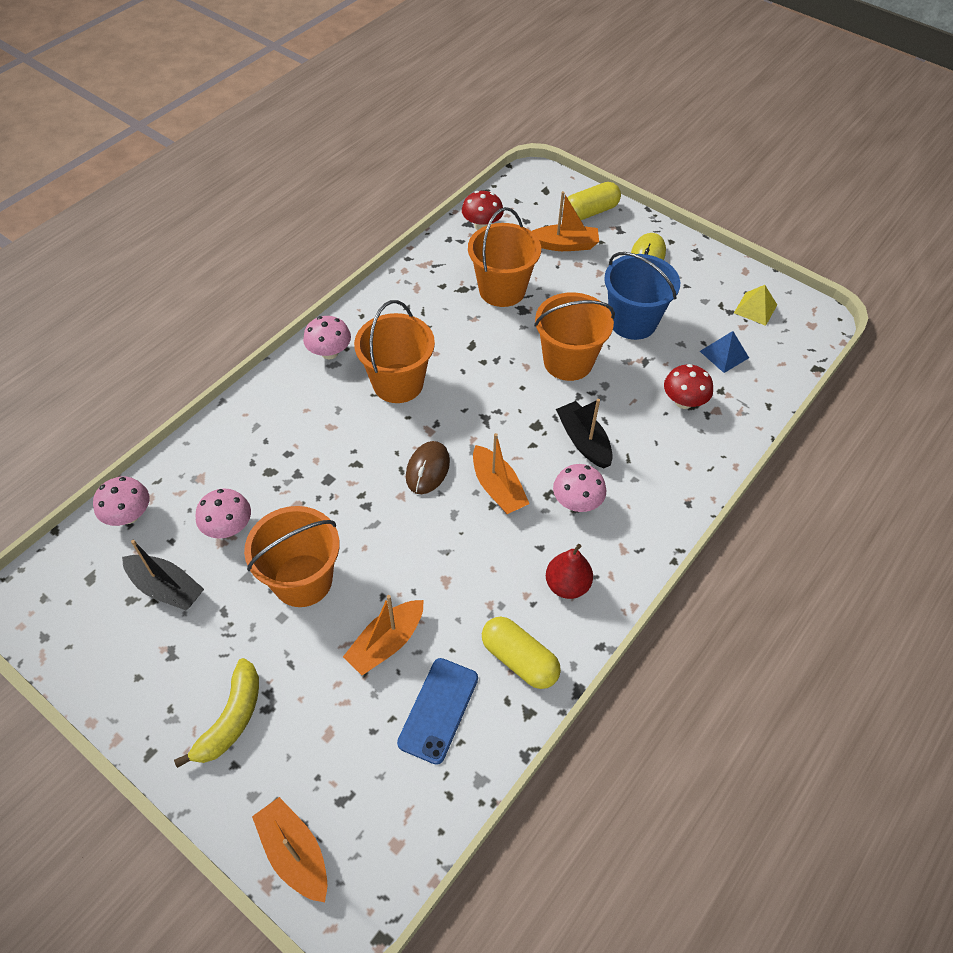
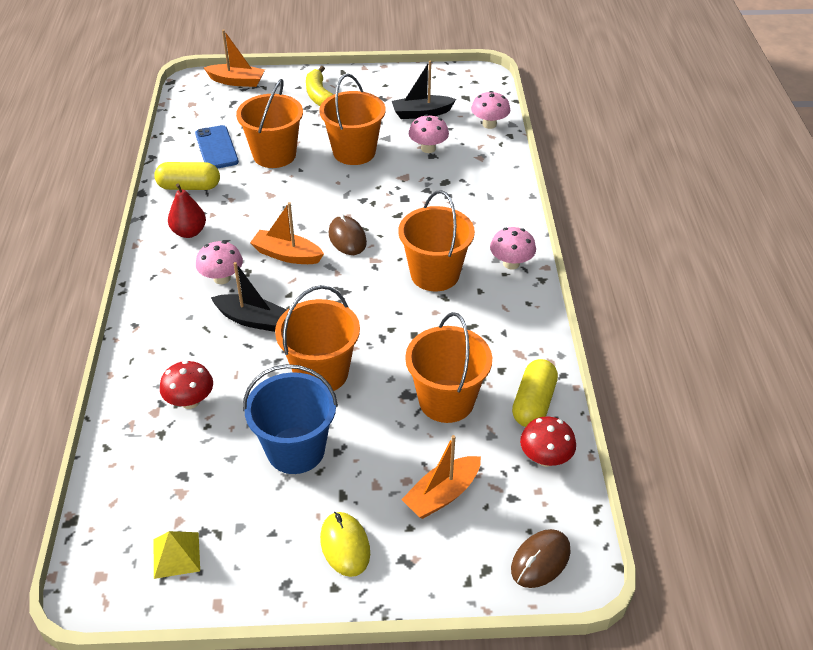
camera: 140 degrees right, 10 degrees down
orange boat [343,595,424,675] -> orange bucket [236,79,303,168]
yellow capsule [563,182,621,220] -> yellow capsule moved to [512,359,558,427]
blue pyramid [700,331,749,373] -> none
none -> brown mouse [511,529,571,588]

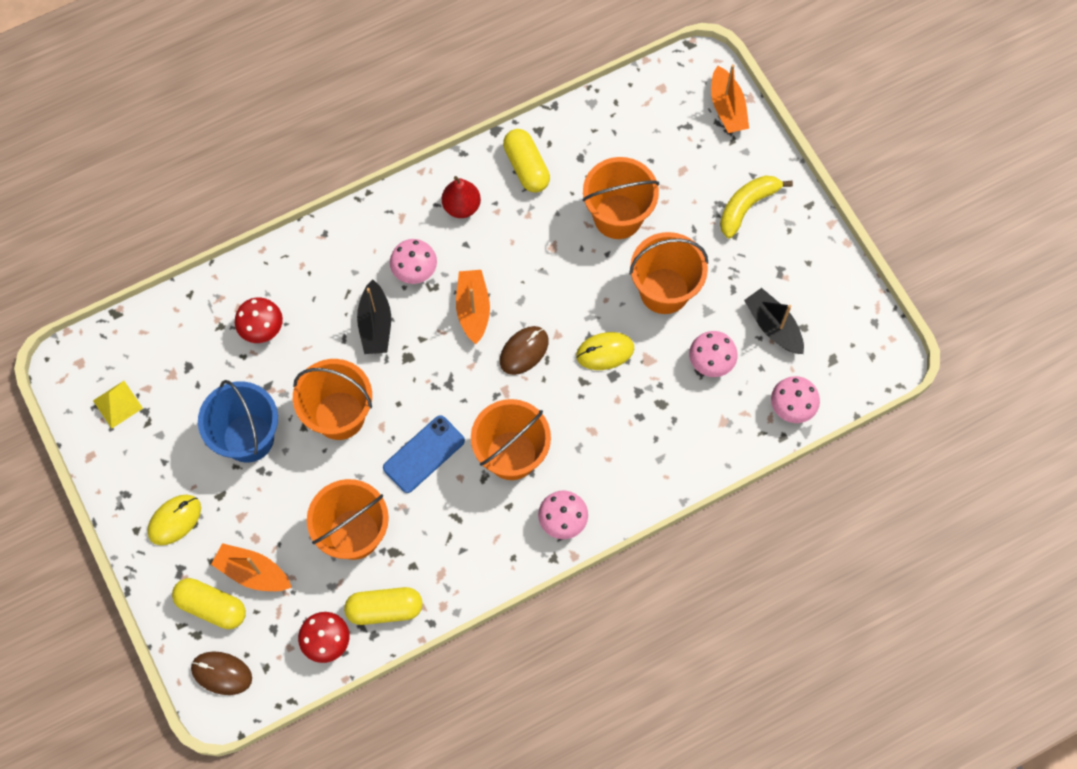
camera: 65 degrees right, 25 degrees up
blue phone [195,125,239,169] -> blue phone moved to [383,415,465,493]
none -> yellow capsule [172,578,246,629]
none -> yellow mouse [576,332,634,370]

